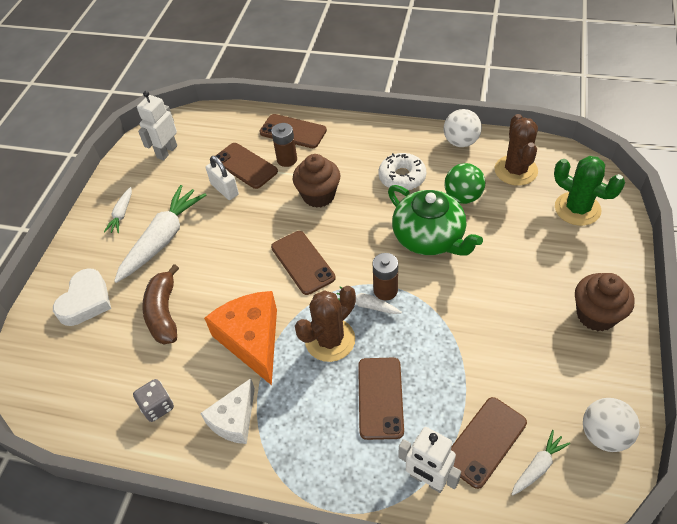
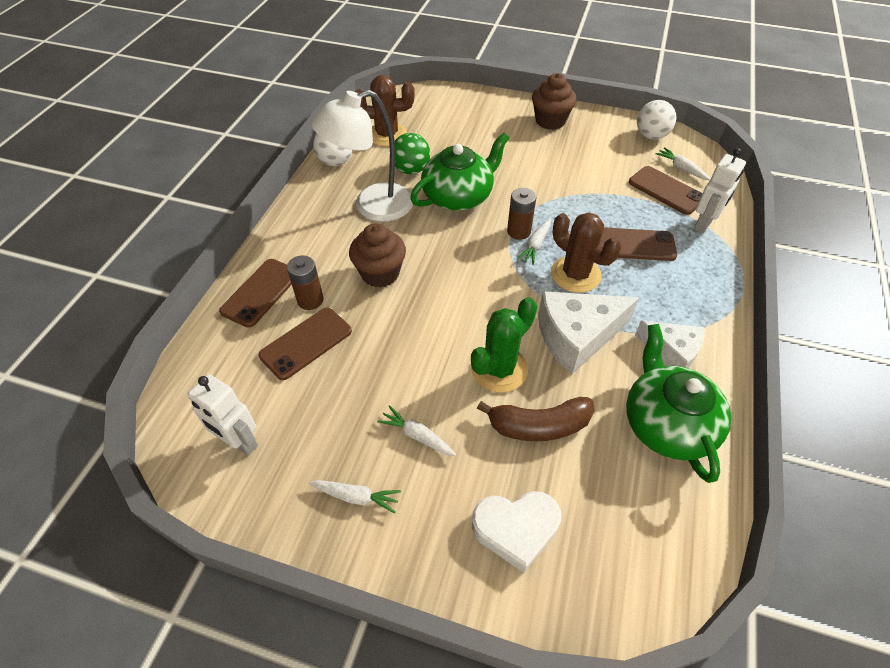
camera: 90 degrees left, 0 degrees up
white heart [53,268,111,326] -> white heart turned 150 degrees clockwise [472,491,561,573]
white carrot [114,185,206,283] -> white carrot [377,405,456,456], size x0.49
grey dice [133,379,174,422] -> green teapot [626,324,731,483]
orange cheese [204,291,277,385] -> white cheese [538,291,639,374]
white padlock [206,156,239,200] -> none
brown phone [271,231,336,295] -> none
white donut [379,153,426,190] -> white lamp [312,90,413,222]
green cactus [554,156,625,226] -> green cactus moved to [471,297,537,393]

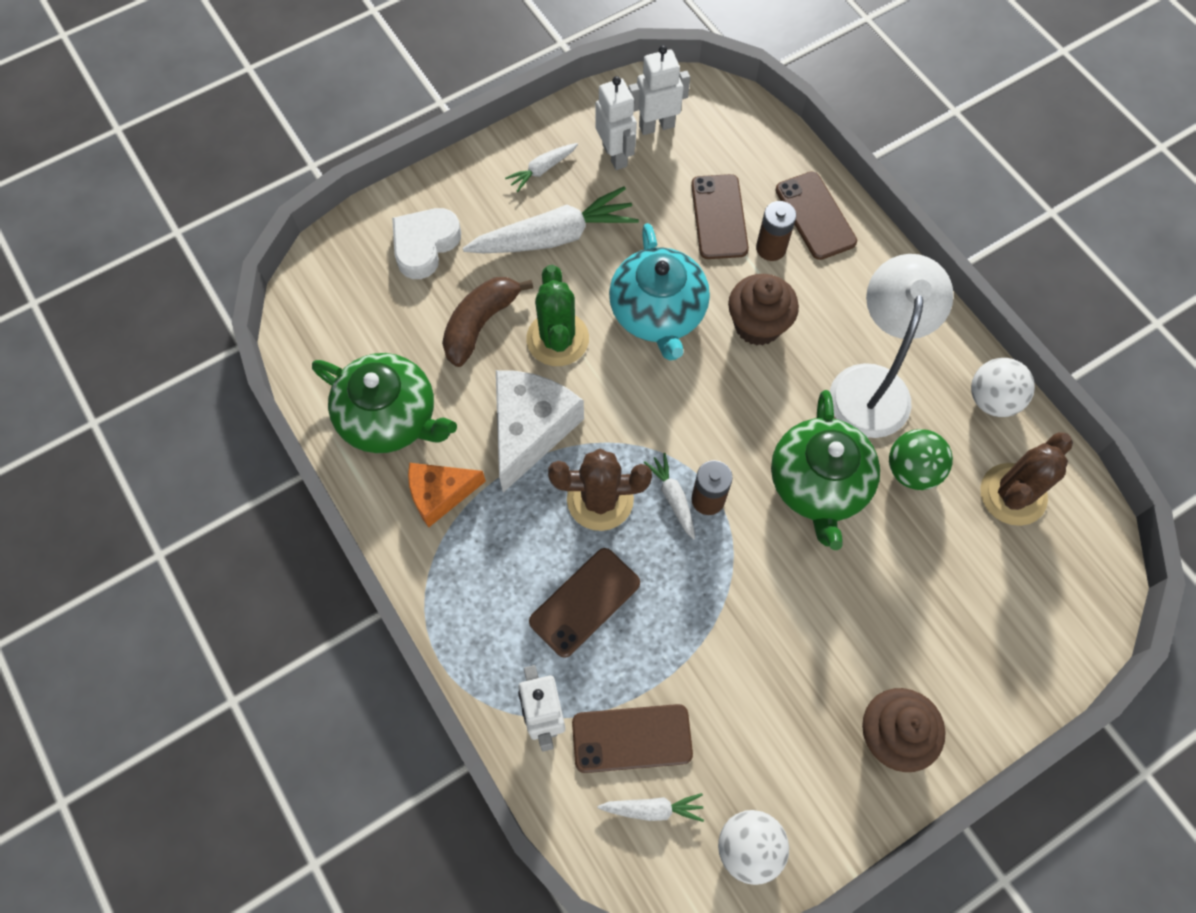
camera: 130 degrees right, 15 degrees up
white carrot [377,405,456,456] -> white carrot [463,186,639,253], size x2.05
white cheese [635,320,705,368] -> orange cheese [408,463,486,527]
none -> white robot [595,76,637,170]
none -> turquoise teapot [609,223,710,361]

